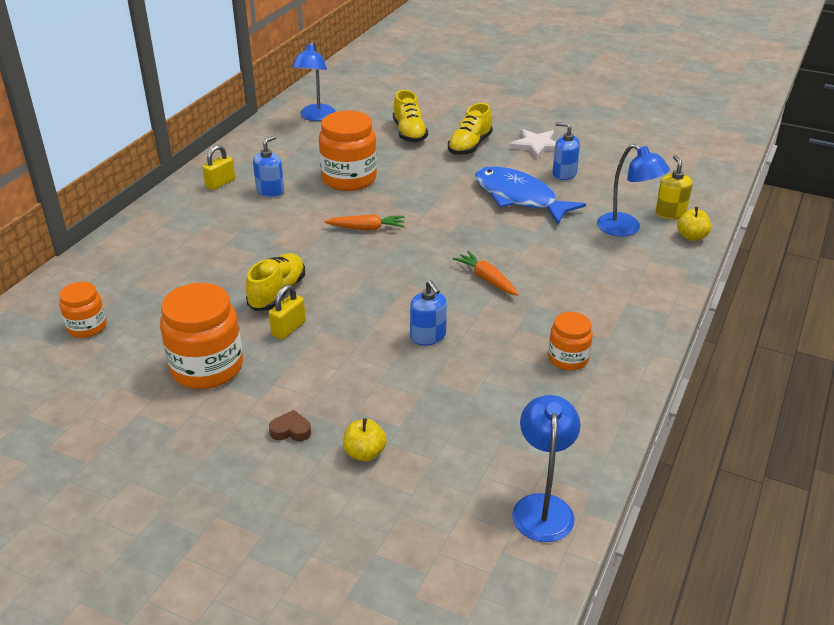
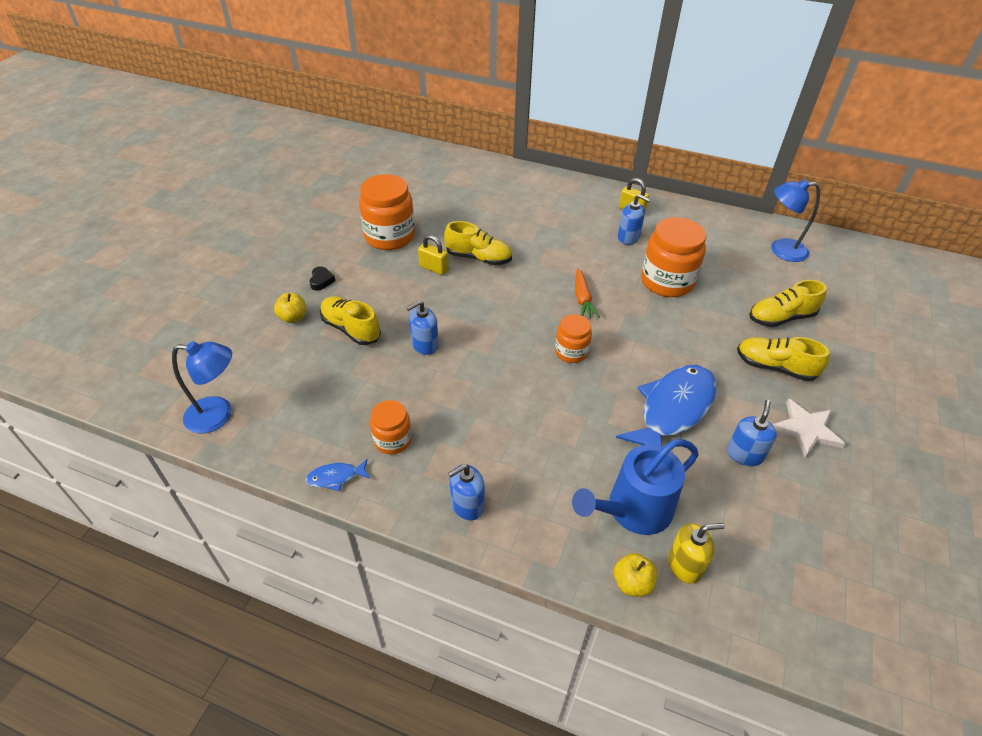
camera: 85 degrees right, 10 degrees up
orange jar [59,282,107,338] -> orange jar moved to [555,314,592,363]
brown heart [269,410,311,441] -> black heart [309,266,335,291]
orange carrot [453,251,519,296] -> none
blue lamp [597,144,670,236] -> blue watering can [572,439,699,535]
none -> blue fish [306,459,370,491]
none -> yellow shoe [320,296,381,345]
none -> blue soap dispenser [448,464,485,521]

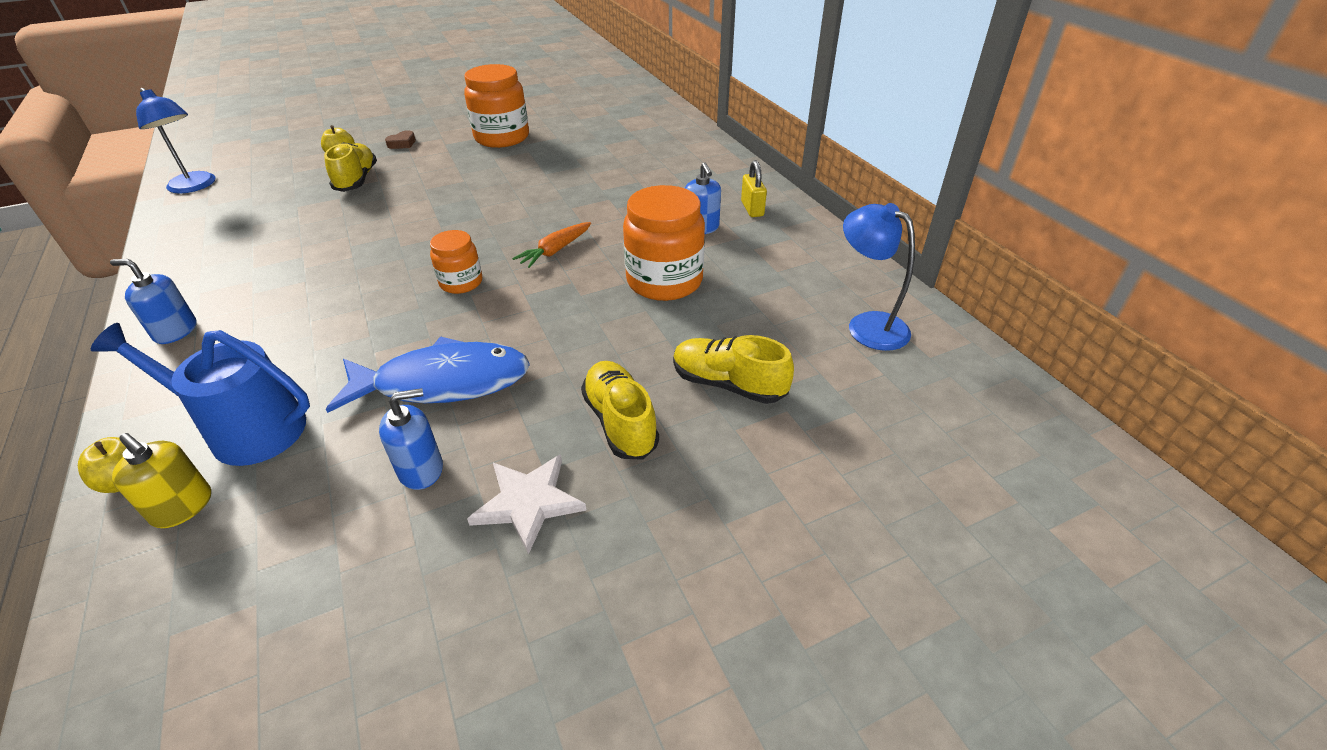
camera: 45 degrees right, 5 degrees down
blue fish [306,459,370,491] -> none
black heart [309,266,335,291] -> brown heart [385,130,416,149]
orange jar [370,400,412,454] -> none
blue soap dispenser [406,301,439,355] -> none
yellow padlock [418,235,449,275] -> none
yellow shoe [444,221,512,265] -> none

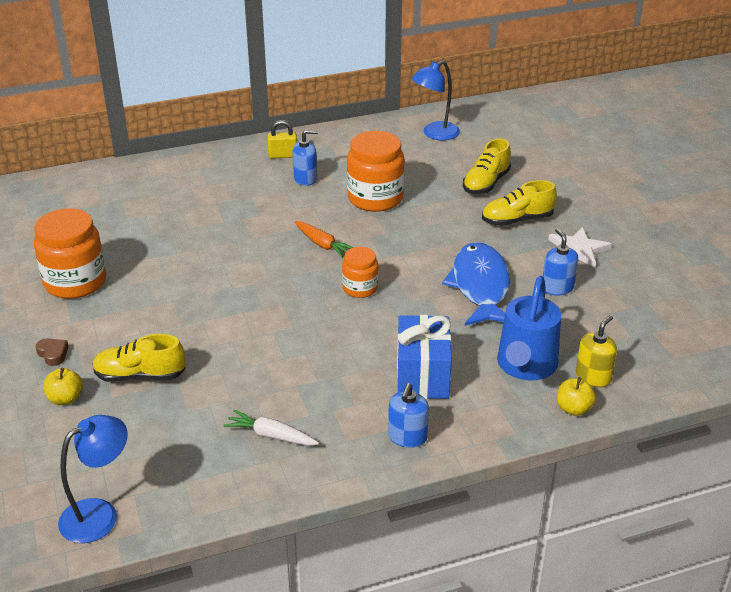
camera: 85 degrees left, 5 degrees down
none -> white carrot [224,410,319,446]
none -> blue gift [397,315,452,399]

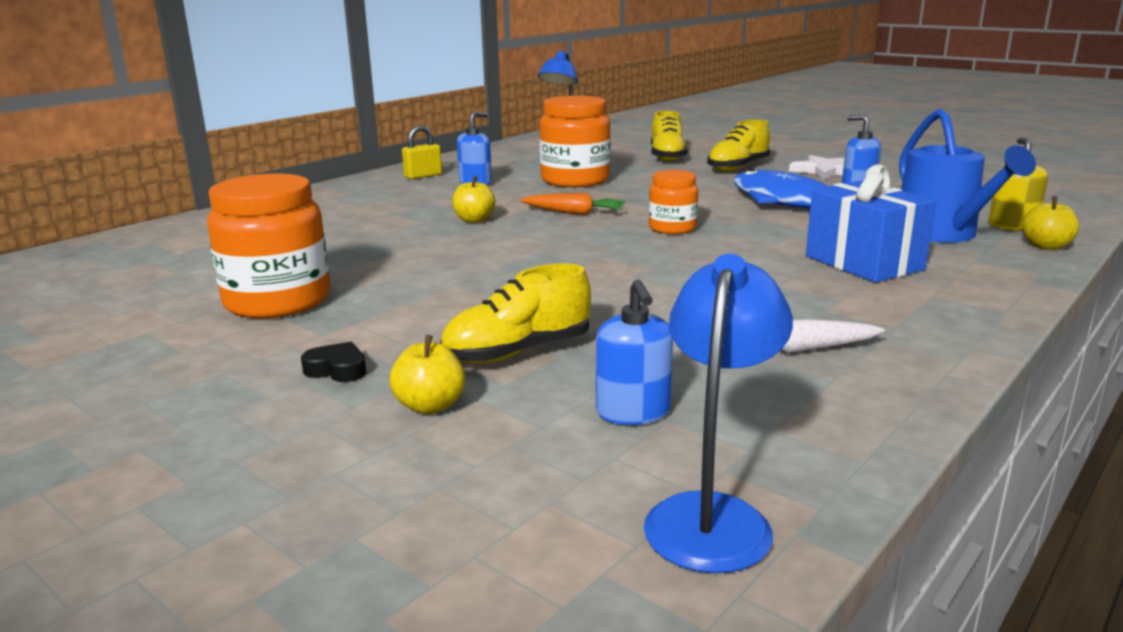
camera: 30 degrees left, 15 degrees down
brown heart [35,338,68,366] -> black heart [301,342,366,382]
blue soap dispenser [388,383,429,448] -> blue soap dispenser moved to [596,279,673,425]
none -> yellow apple [452,176,495,223]

